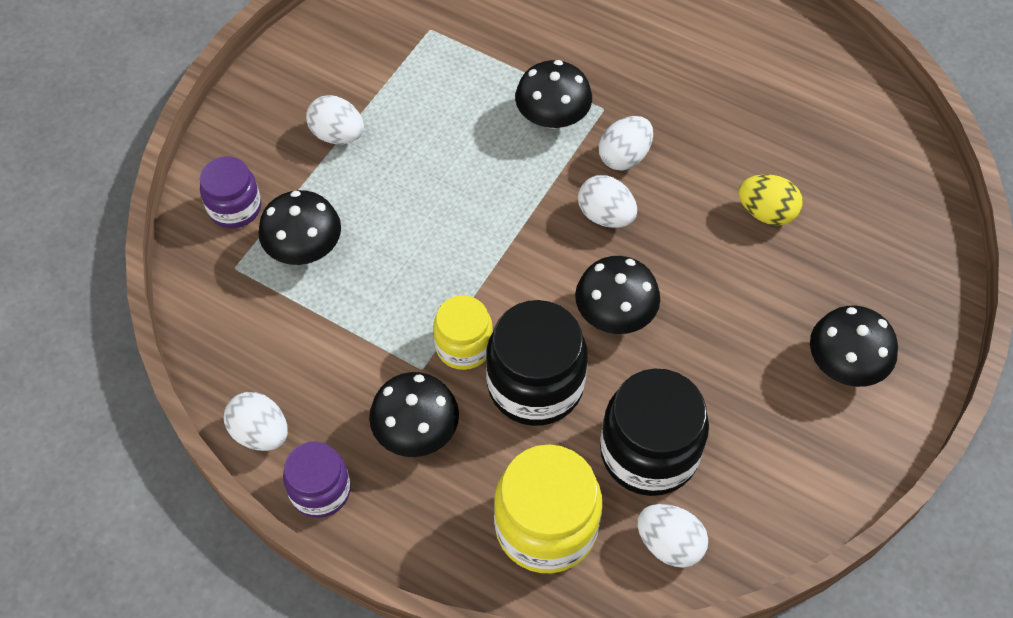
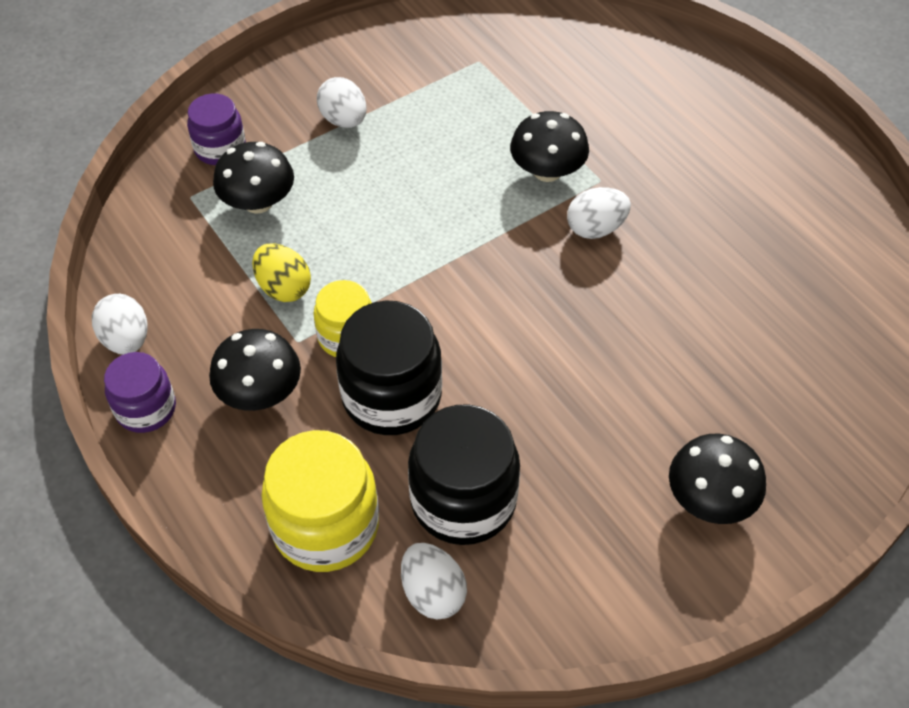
camera: 25 degrees right, 5 degrees down
black mushroom [575,256,660,334] -> none
white egg [578,175,637,228] -> none
yellow egg [739,174,803,225] -> yellow egg moved to [252,243,311,302]

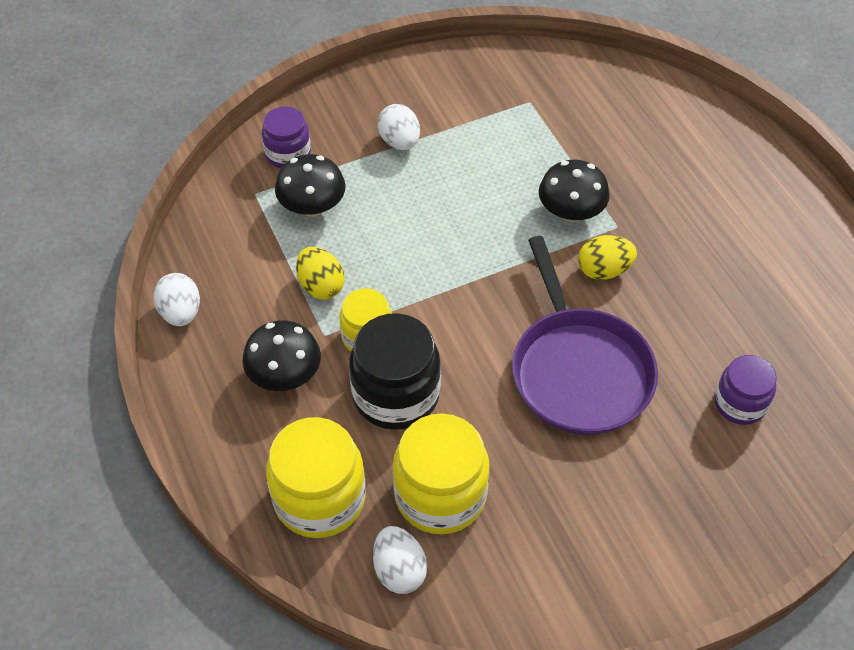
camera: 10 degrees right, 0 degrees up
purple jar [104,352,176,433] -> purple jar moved to [714,355,777,425]
black jar [408,405,520,545] -> yellow jar [392,413,490,534]
white egg [567,187,631,239] -> yellow egg [578,235,637,280]
black mushroom [669,434,766,524] -> none
none -> purple pan [512,236,658,435]

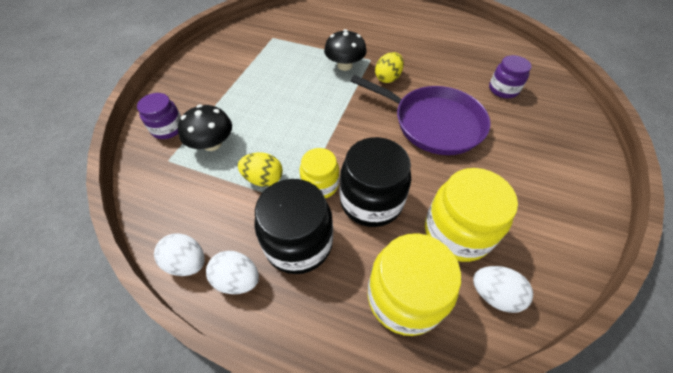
camera: 45 degrees left, 0 degrees up
black mushroom [243,320,321,391] -> black jar [254,179,333,274]
white egg [377,104,420,150] -> white egg moved to [206,250,259,294]

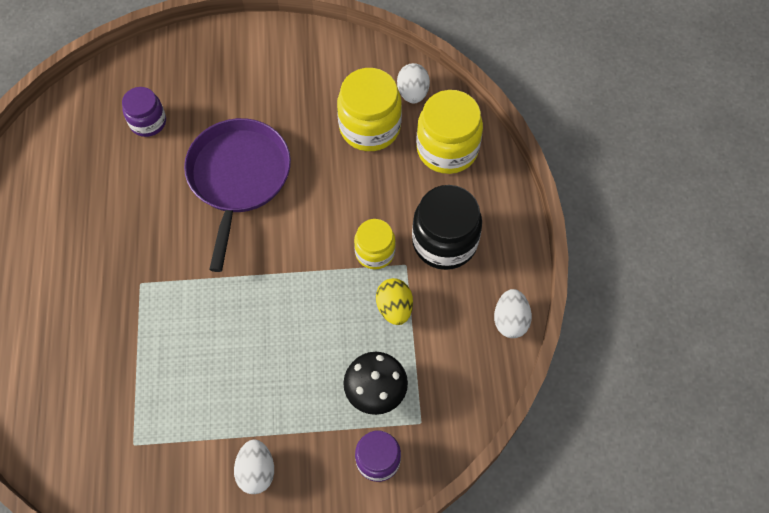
camera: 115 degrees left, 10 degrees up
white egg [206,250,259,294] -> white egg moved to [234,440,274,494]
black mushroom [324,29,367,71] -> none
black jar [340,137,411,227] -> none
yellow egg [375,52,404,83] -> none

